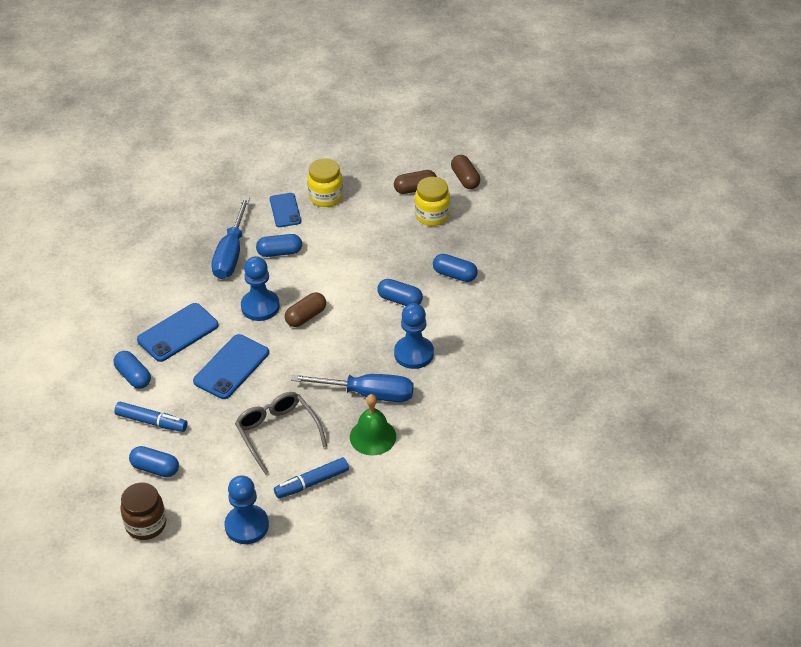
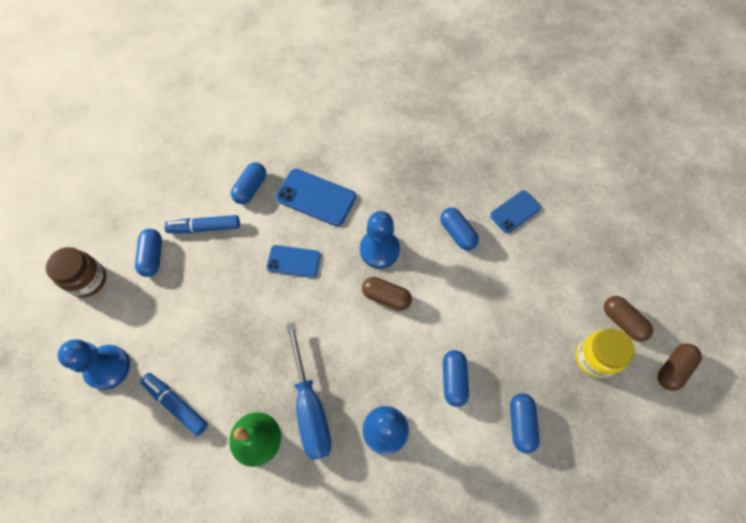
camera: 65 degrees right, 20 degrees up
blue marker [114,402,187,432] -> blue marker turned 90 degrees clockwise [164,215,240,233]
blue phone [193,334,269,399] -> blue phone [267,245,321,278], size x0.65
blue screwdriver [211,197,250,279] -> none
grey glasses [235,392,327,475] -> none
yellow jar [307,158,343,207] -> none

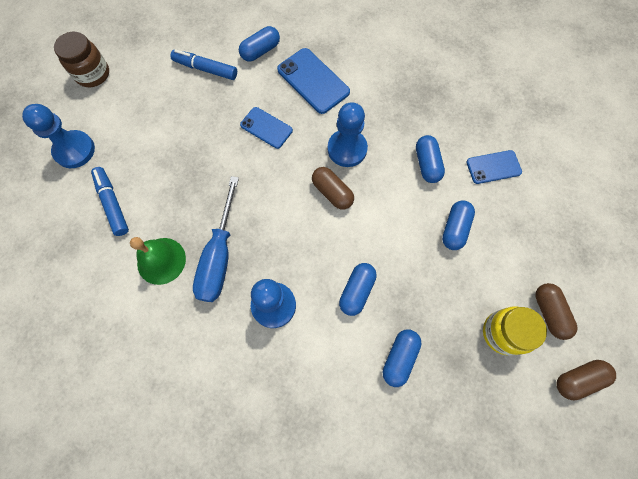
camera: 25 degrees right, 5 degrees up
blue capsule [135,229,162,277] -> blue capsule moved to [442,200,475,250]

